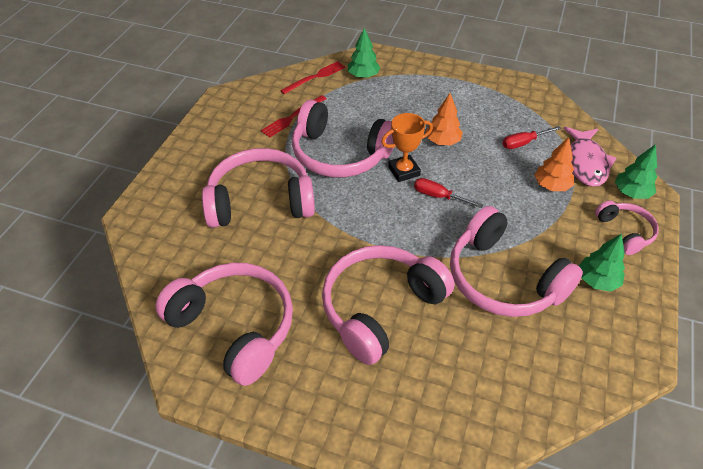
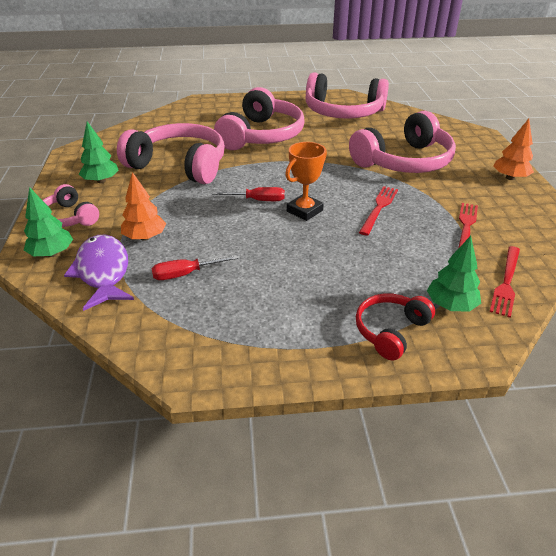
camera: 155 degrees right, 10 degrees down
pink headphones [292,100,394,177] -> red fork [359,186,398,236]
orange tree [426,93,463,145] -> orange tree moved to [494,119,534,180]
red screwdriver [502,126,561,149] -> red screwdriver turned 150 degrees counterclockwise [151,255,239,280]
pink fish [563,127,616,187] -> purple fish [64,235,134,311]
none -> red headphones [356,293,435,360]

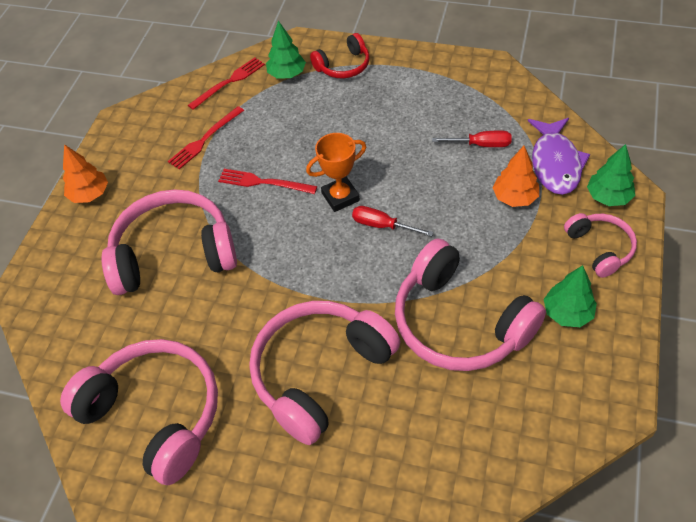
camera: 155 degrees left, 15 degrees up
red fork [359,186,398,236] -> red fork turned 60 degrees clockwise [218,169,317,194]

